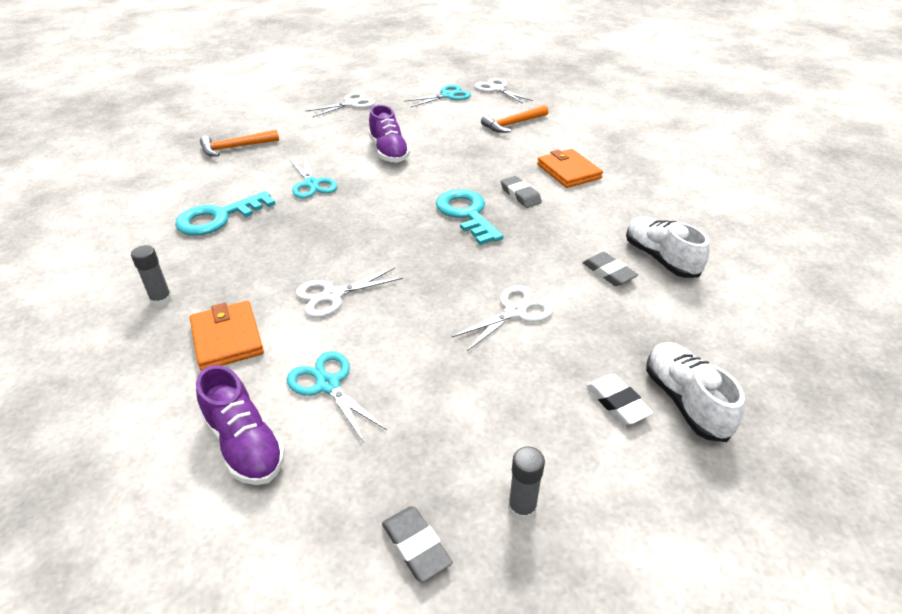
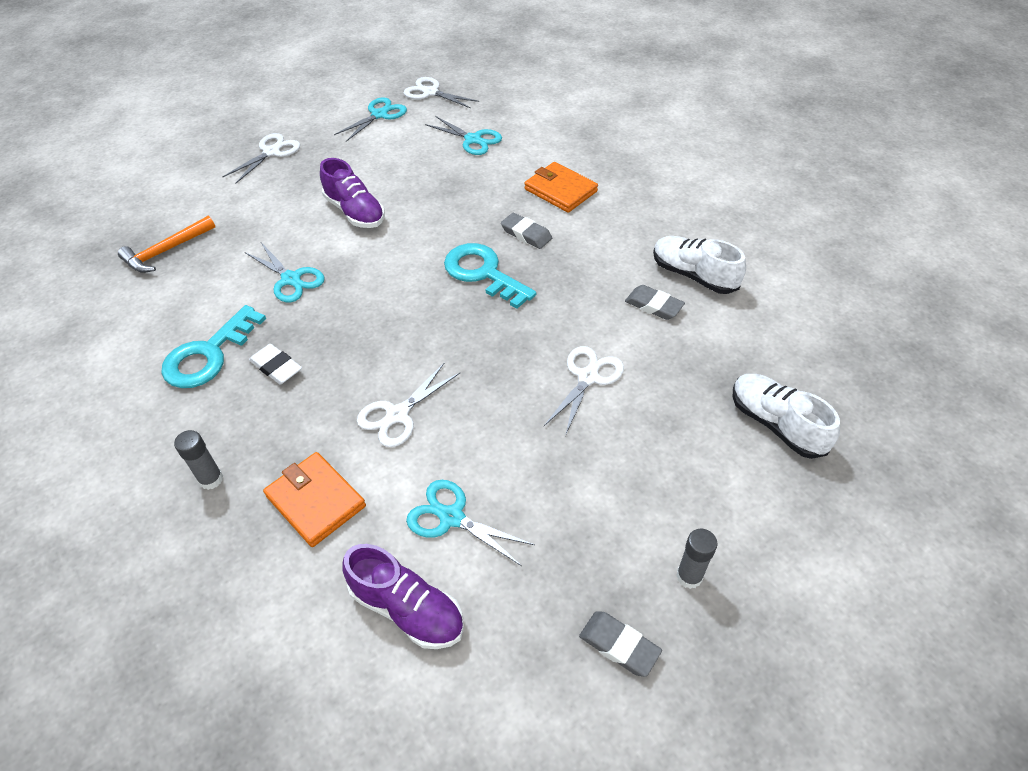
camera: 20 degrees left, 10 degrees up
orange hammer [481,105,548,133] -> turquoise scissors [425,116,502,155]
white eraser [586,374,654,425] -> white eraser moved to [249,344,302,384]

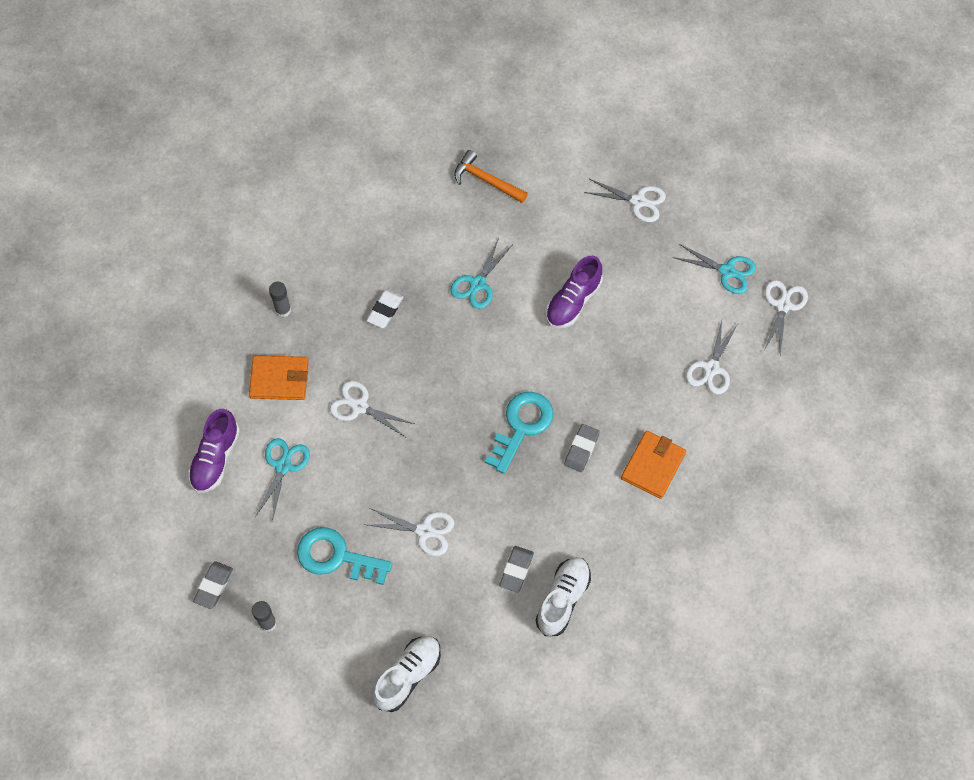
camera: 75 degrees right, 15 degrees up
turquoise key [161,305,266,388] -> turquoise key moved to [297,527,392,585]
orange wallet [263,452,366,547] -> orange wallet turned 60 degrees clockwise [249,355,309,400]
turquoise scissors [425,116,502,155] -> white scissors [686,320,738,394]

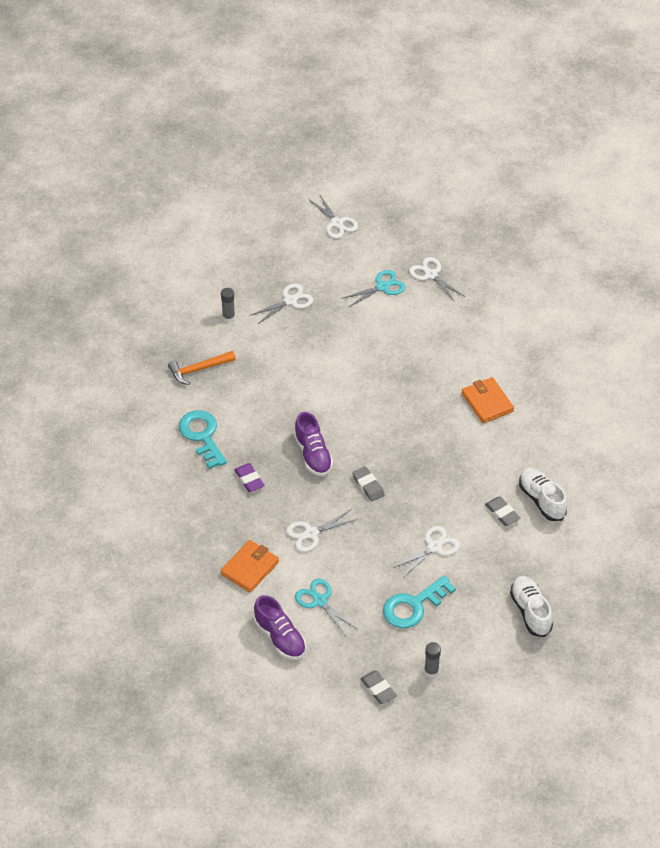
camera: 55 degrees left, 15 degrees down
grey glue stick [269,282,291,317] -> grey glue stick moved to [221,288,235,322]
white eraser [367,289,403,328] -> purple eraser [234,463,265,492]
turquoise scissors [450,238,512,309] -> none
turquoise key [485,392,553,474] -> turquoise key moved to [178,410,227,469]
purple shoe [546,256,603,328] -> purple shoe moved to [294,412,333,476]
grey eraser [564,424,600,472] -> grey eraser moved to [352,466,385,502]
white scissors [686,320,738,394] -> white scissors moved to [310,195,358,239]

